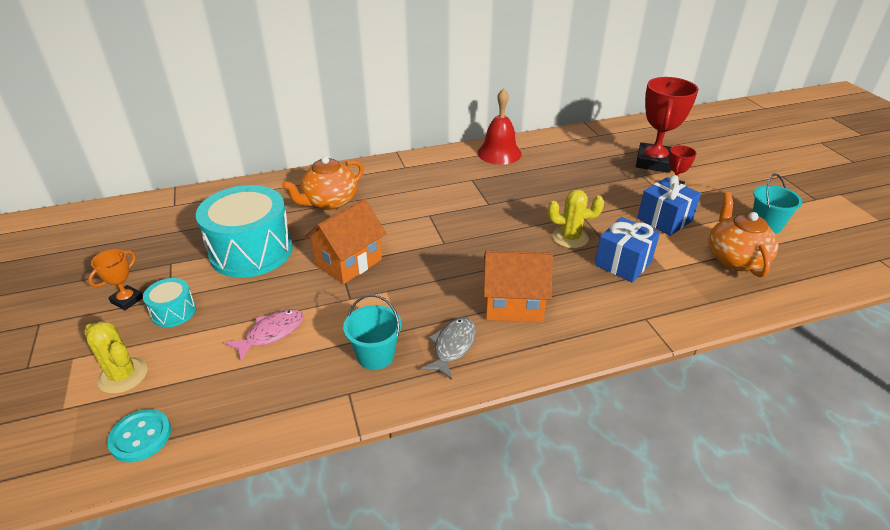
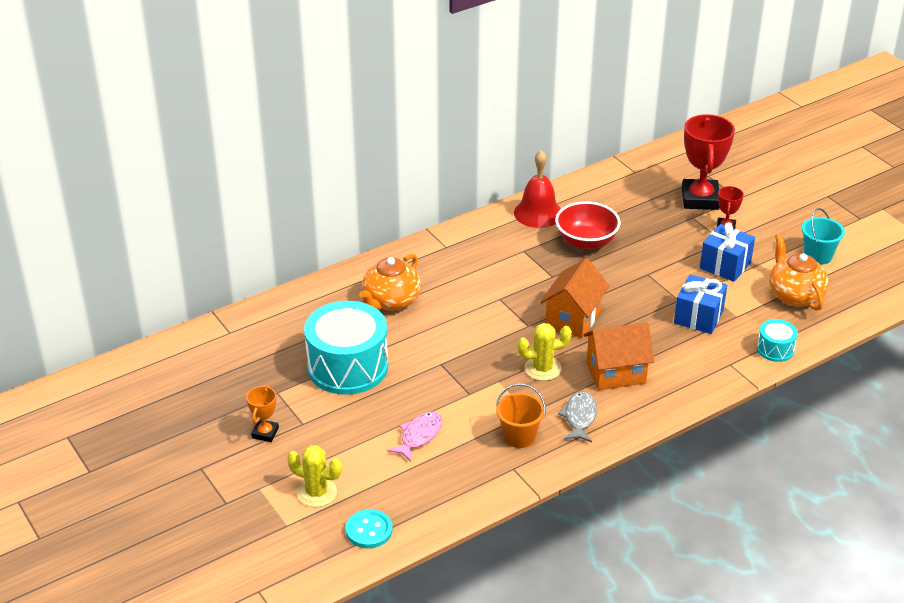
camera: 15 degrees left, 0 degrees up
turquoise drum [143,278,196,327] -> turquoise drum moved to [757,319,798,362]
orange house [304,199,386,284] -> orange house moved to [540,258,609,338]
turquoise bucket [343,294,402,370] -> orange bucket [496,384,546,448]
yellow cactus [548,189,604,248] -> yellow cactus moved to [517,323,572,381]
none -> red bowl [555,201,621,250]

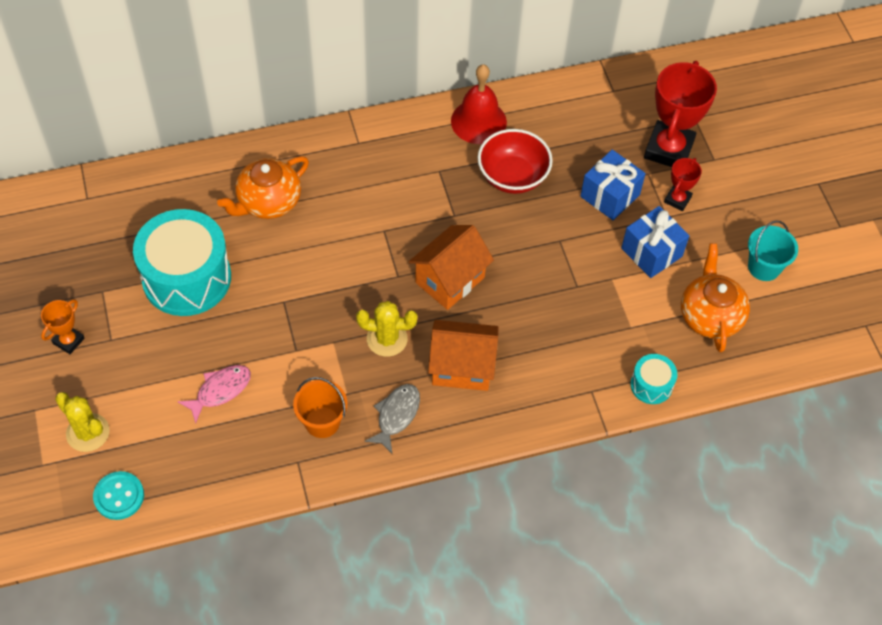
camera: 15 degrees right, 20 degrees up
blue gift [674,274,727,334] -> blue gift moved to [580,150,646,220]

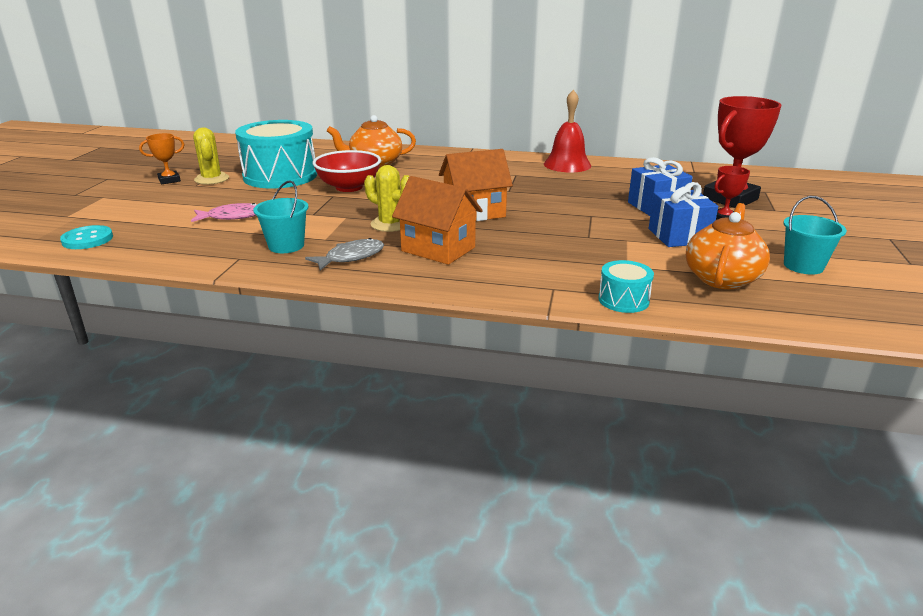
camera: 30 degrees right, 30 degrees down
yellow cactus [55,392,110,452] -> yellow cactus moved to [193,128,229,185]
orange bucket [293,377,347,438] -> turquoise bucket [253,180,309,253]
red bowl [478,129,553,194] -> red bowl moved to [313,150,381,192]

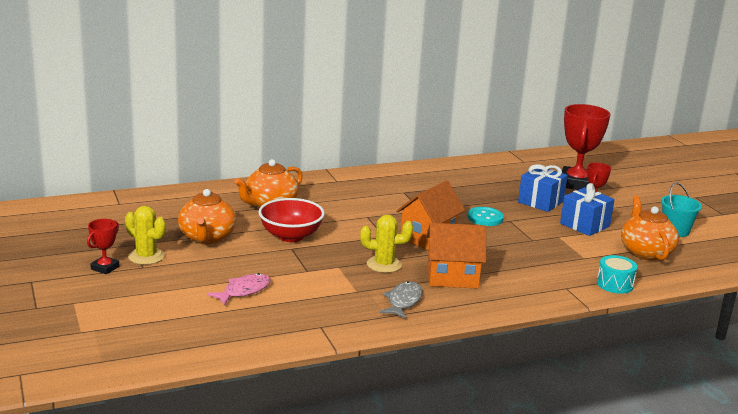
camera: 35 degrees left, 5 degrees down
turquoise button [60,225,113,249] -> turquoise button moved to [468,207,504,226]
orange trophy [139,133,185,184] -> red trophy [87,219,119,274]
turquoise drum [235,120,317,188] -> orange teapot [178,189,236,244]
turquoise bucket [253,180,309,253] -> none
red bell [544,89,591,173] -> none

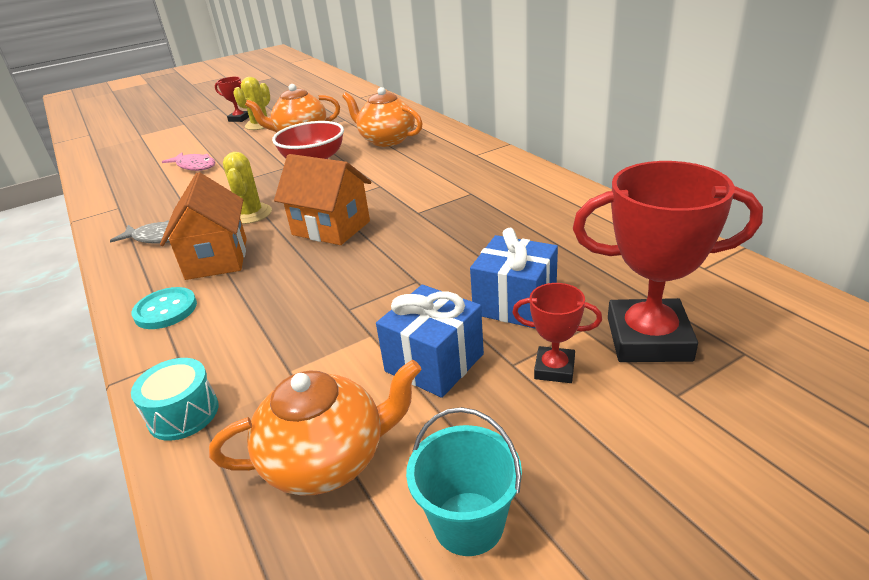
camera: 85 degrees right, 10 degrees up
turquoise button [468,207,504,226] -> turquoise button moved to [131,287,197,329]

